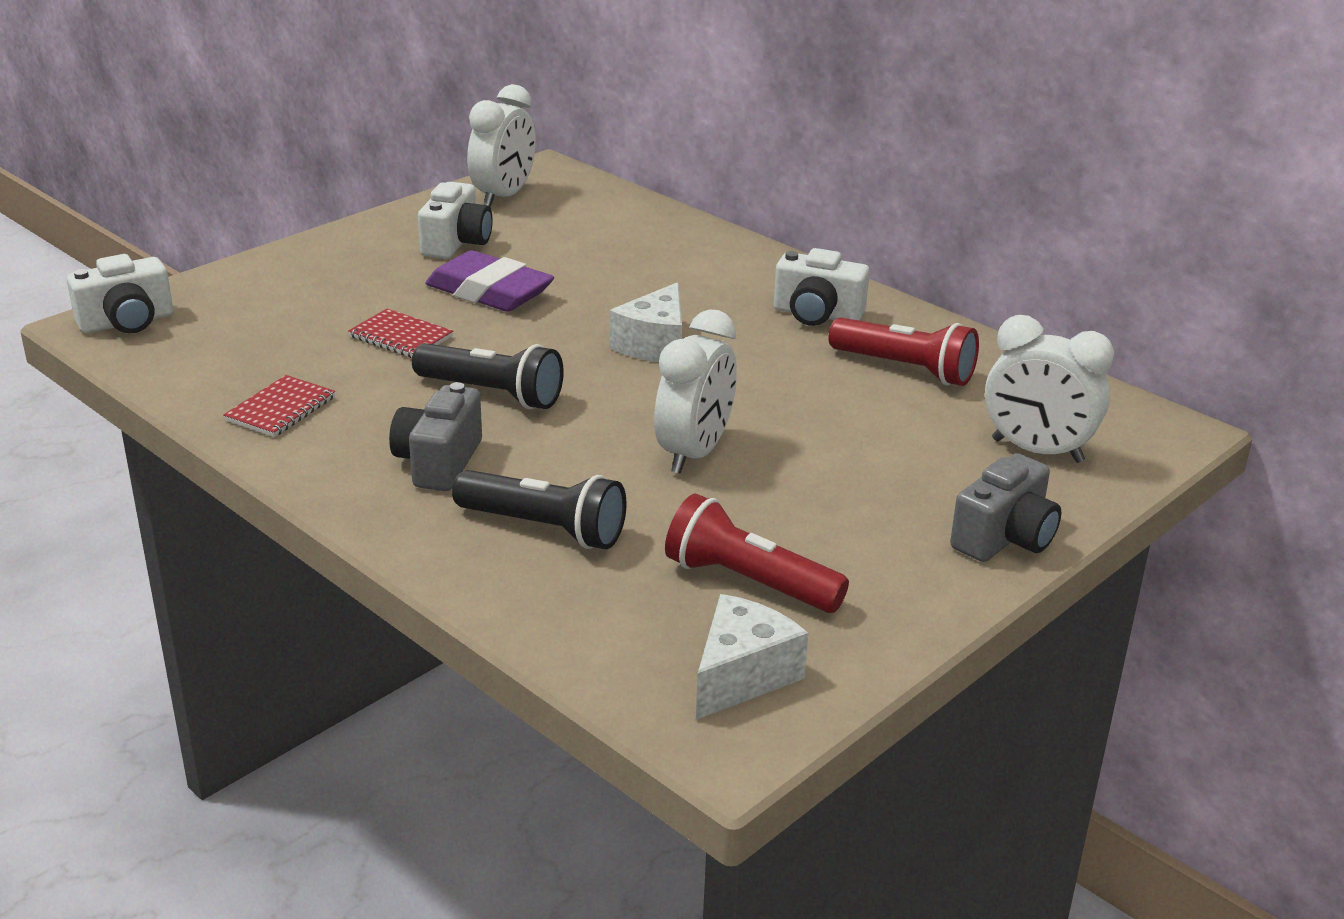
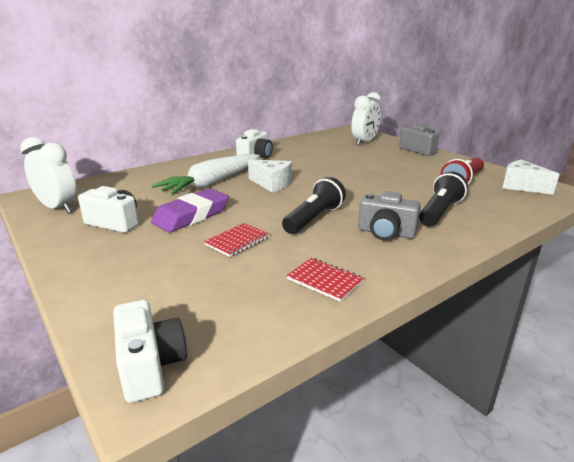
camera: 80 degrees left, 5 degrees down
white clock [654,310,737,474] -> none
red flashlight [829,317,979,386] -> none
none -> white carrot [152,154,260,195]

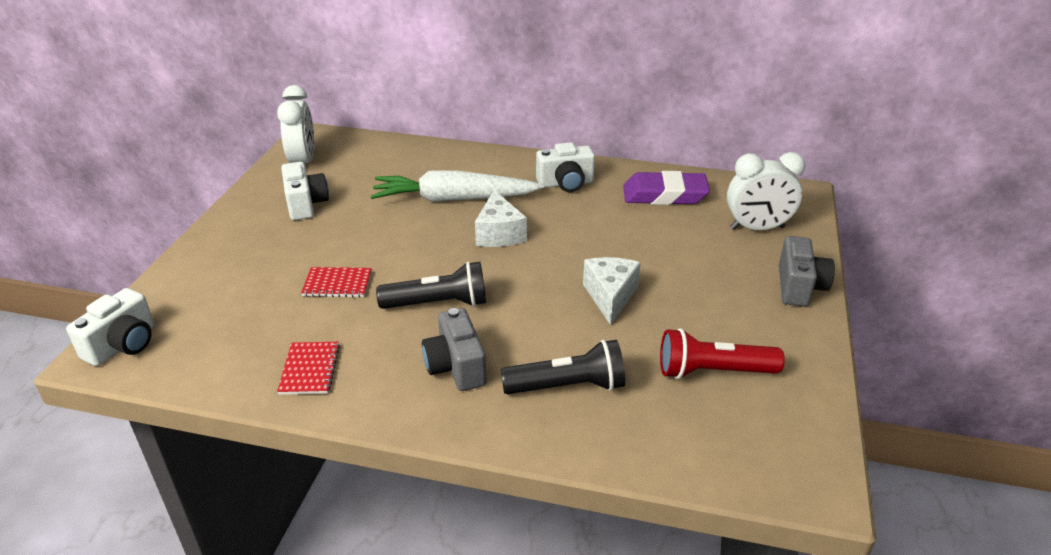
camera: 50 degrees right, 10 degrees up
purple eraser [151,189,229,232] -> purple eraser moved to [623,171,710,205]
white cheese [502,160,560,195] -> white cheese moved to [583,257,641,325]

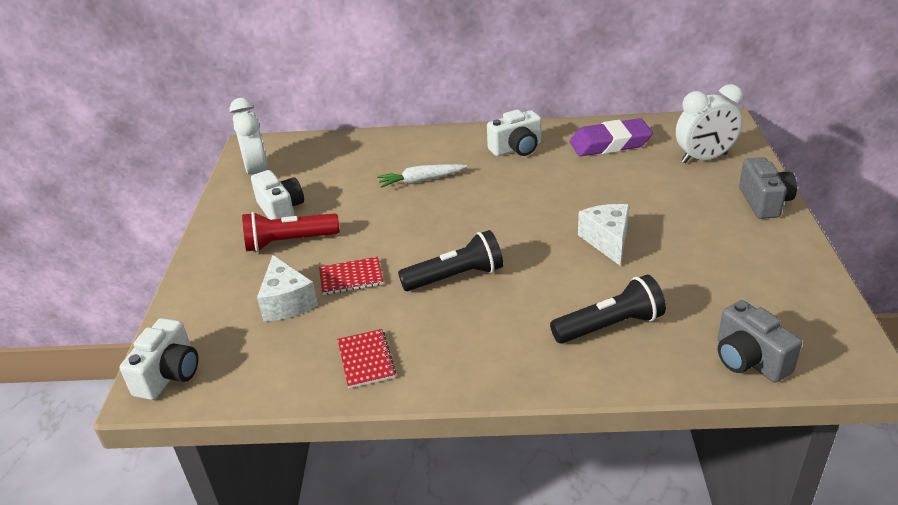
camera: 10 degrees left, 0 degrees up
white carrot [371,170,544,202] -> white carrot [377,164,467,188], size x0.56
grey camera [422,308,487,391] -> grey camera moved to [718,300,802,383]
white cheese [475,190,527,247] -> white cheese moved to [257,255,318,321]
red flashlight [660,328,785,379] -> red flashlight moved to [242,212,339,252]

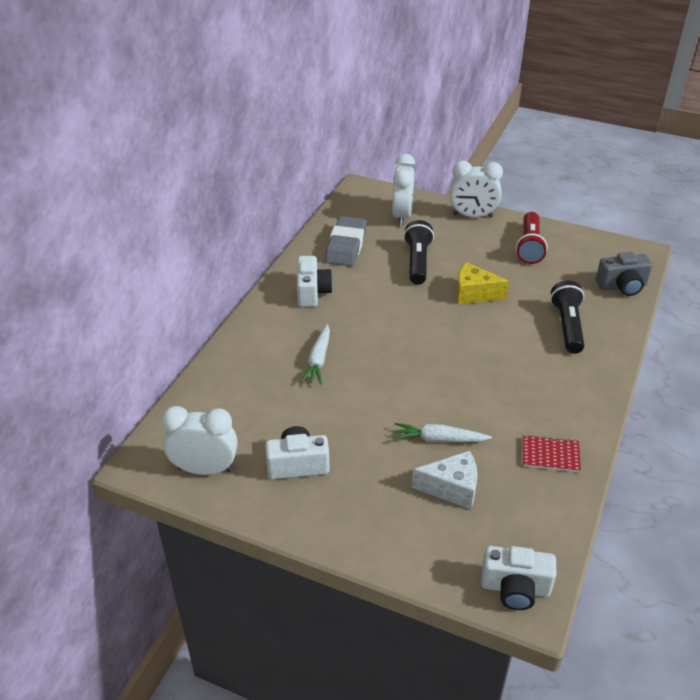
camera: 70 degrees left, 5 degrees up
white camera [120,318,198,400] -> white camera turned 150 degrees clockwise [481,546,556,610]
red flashlight [242,212,339,252] -> red flashlight moved to [516,212,548,264]
red notebook [319,257,383,295] -> white carrot [394,423,492,442]
black flashlight [398,230,503,291] -> black flashlight moved to [403,220,434,285]
purple eraser [570,118,653,156] -> grey eraser [325,216,367,266]
white cheese [578,204,629,266] -> yellow cheese [456,262,509,304]
grey camera [739,157,797,219] -> white clock [450,161,503,217]

